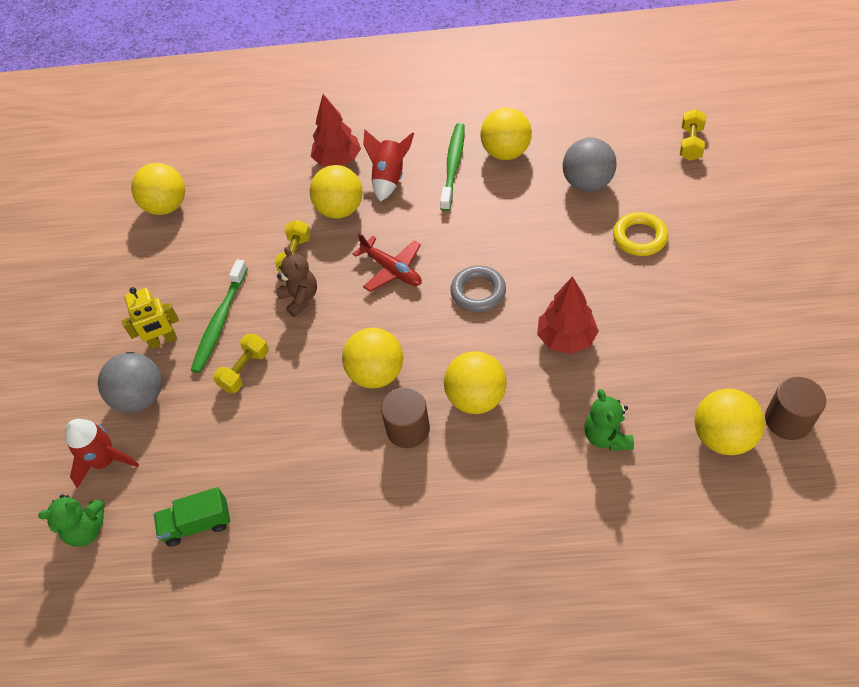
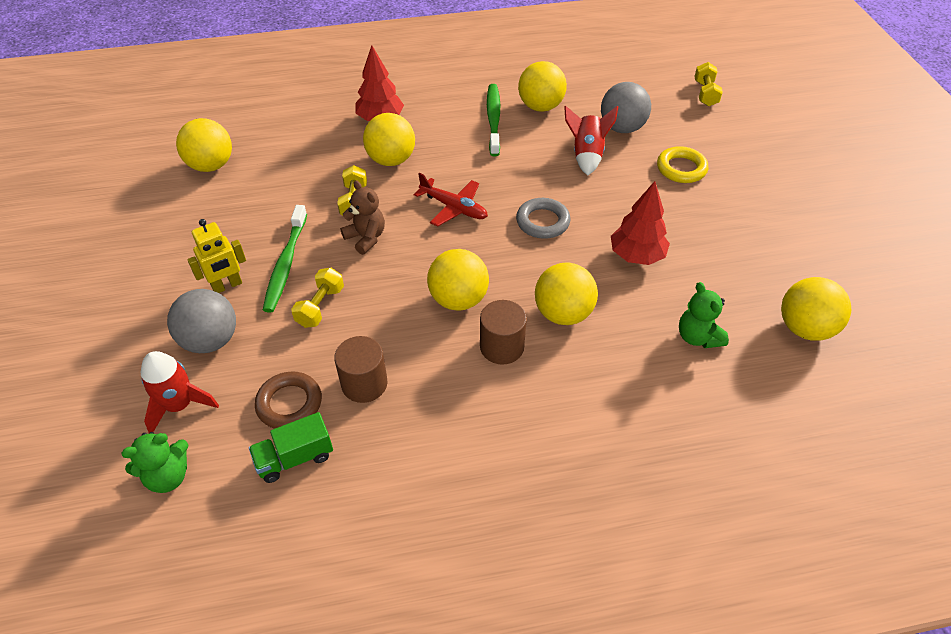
camera: 15 degrees left, 5 degrees down
red rocket [363,130,414,202] -> red rocket moved to [564,106,618,175]
brown cylinder [765,377,826,440] -> brown cylinder moved to [334,336,388,403]
none -> brown ring [255,371,322,429]

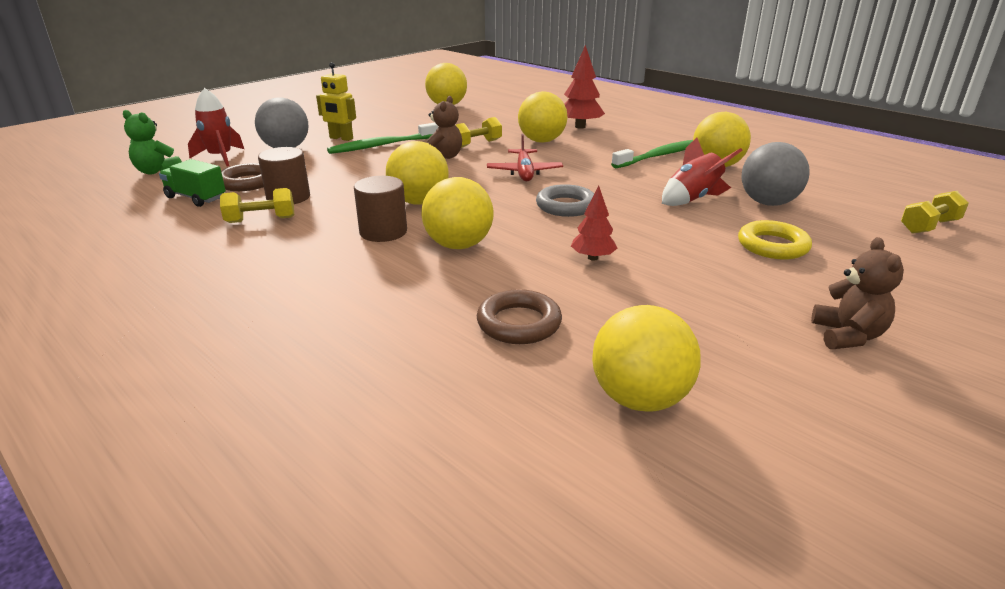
camera: 55 degrees right, 20 degrees down
yellow dumbbell [291,268,344,328] -> yellow dumbbell moved to [220,188,294,223]
red tree [611,181,670,265] -> red tree [571,186,617,261], size x0.62
green teddy bear [679,282,729,348] -> brown ring [477,289,562,344]
none -> brown teddy bear [811,237,904,349]

